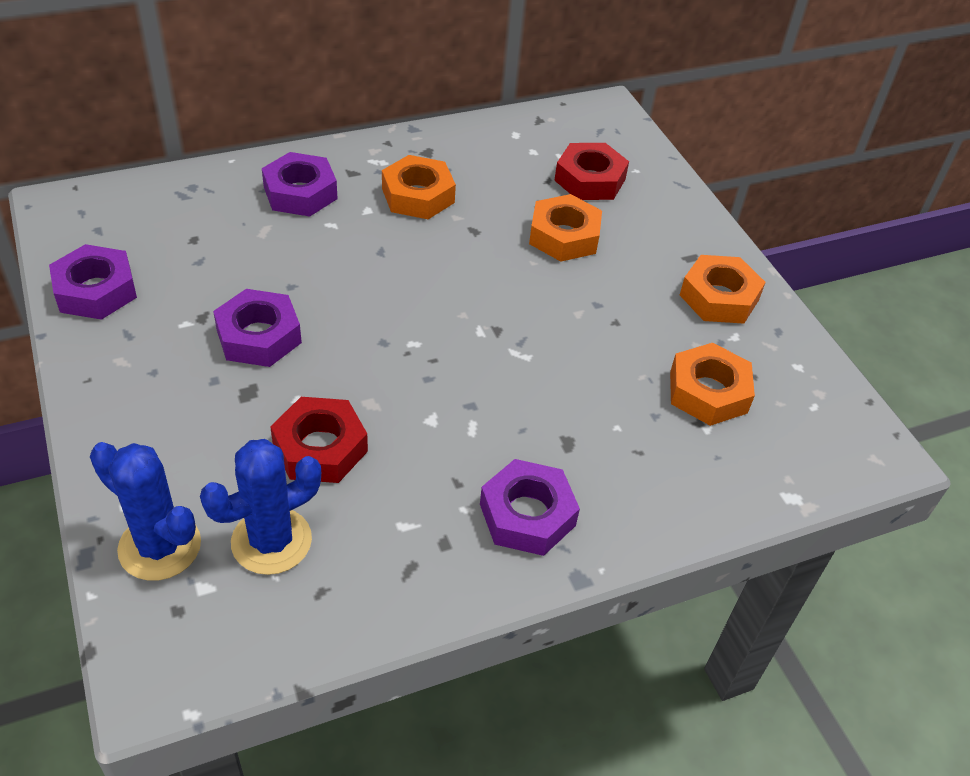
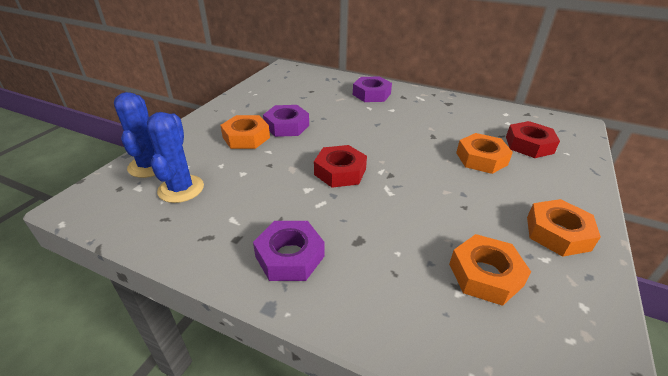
camera: 50 degrees right, 10 degrees down
purple nut [49,244,137,320] -> none
blue cactus [200,439,321,575] -> blue cactus turned 75 degrees clockwise [147,112,204,203]
red nut [270,397,368,483] -> red nut moved to [314,145,367,188]
orange nut [382,155,456,219] -> orange nut moved to [220,115,270,149]

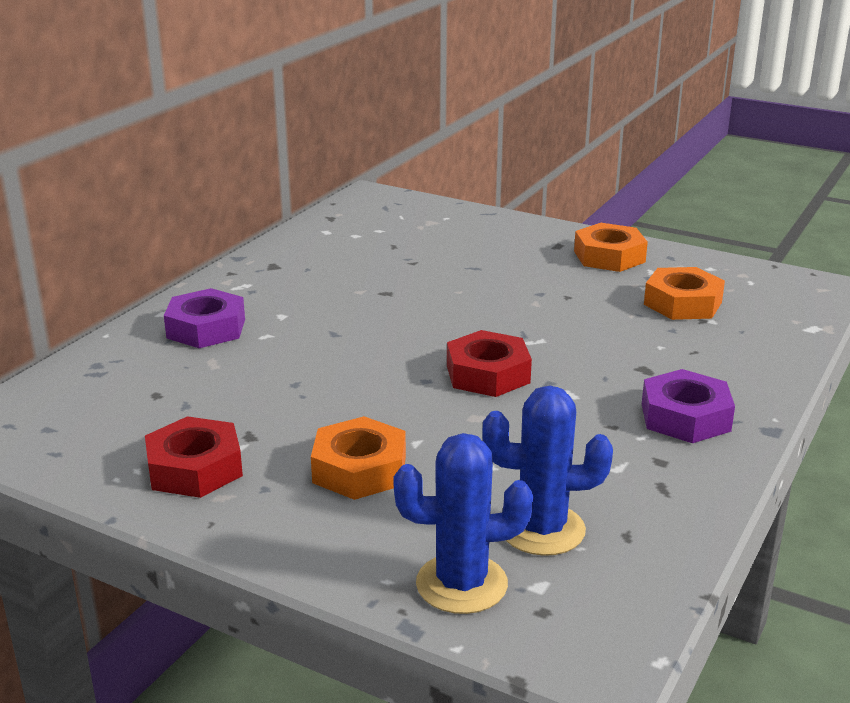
camera: 85 degrees left, 10 degrees down
purple nut [263,105,309,137] -> none
orange nut [456,133,513,174] -> none
red nut [506,121,560,158] -> red nut moved to [145,416,243,498]

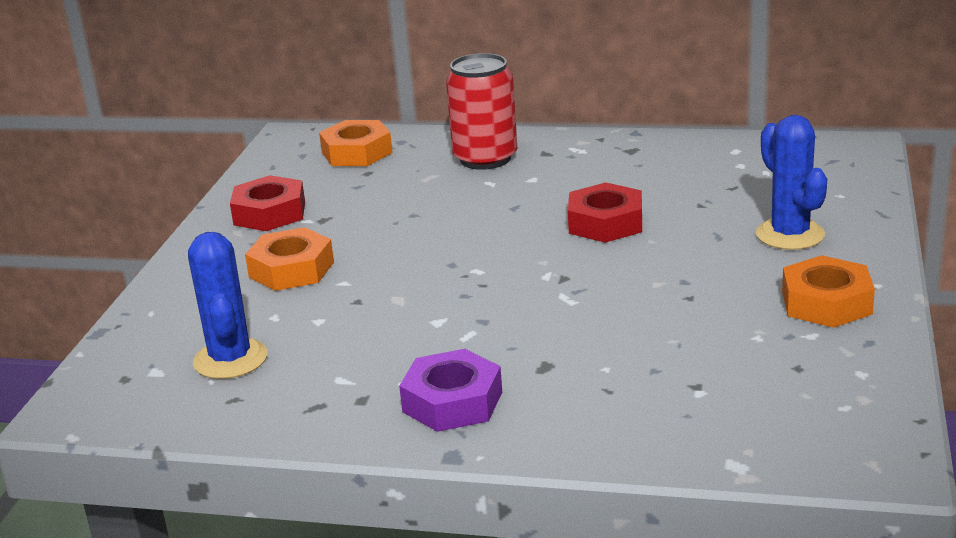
camera: 75 degrees right, 0 degrees up
purple nut [164,288,245,348] -> red can [446,53,517,170]
blue cactus [393,433,533,614] -> blue cactus moved to [756,115,827,250]
red nut [447,330,532,397] -> red nut moved to [568,182,642,243]
orange nut [644,267,725,320] -> orange nut moved to [319,120,393,166]

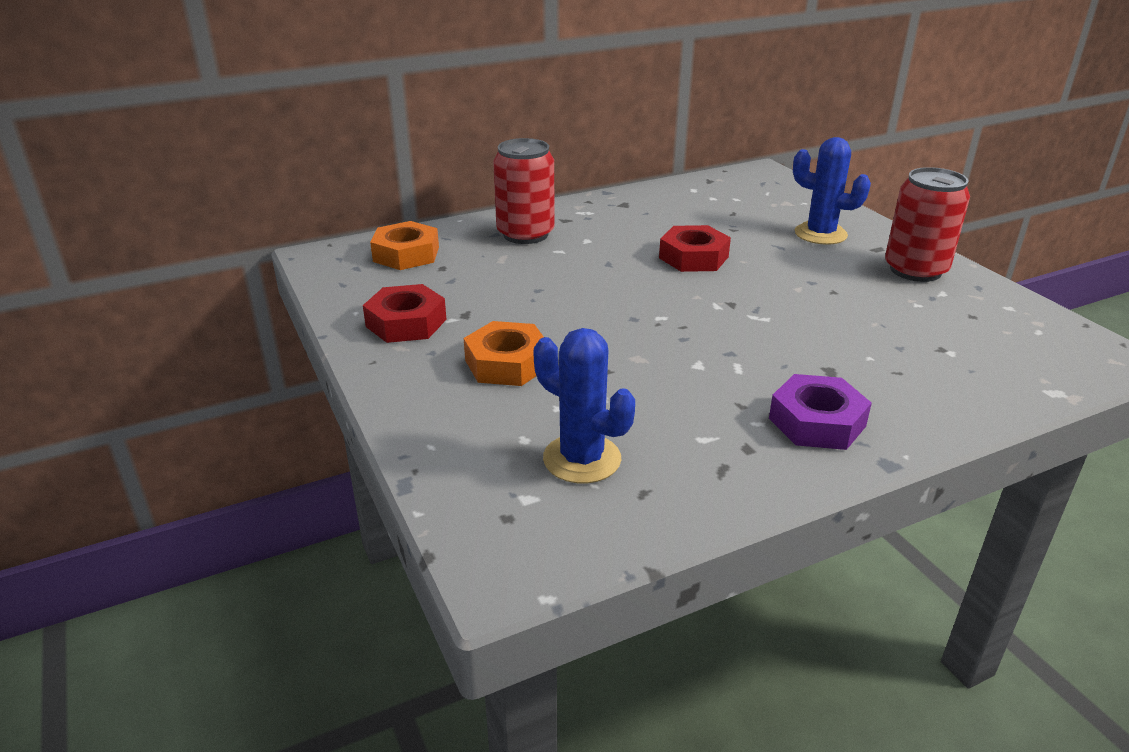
camera: 40 degrees left, 5 degrees up
orange nut [782,255,875,328] -> red can [885,167,970,282]

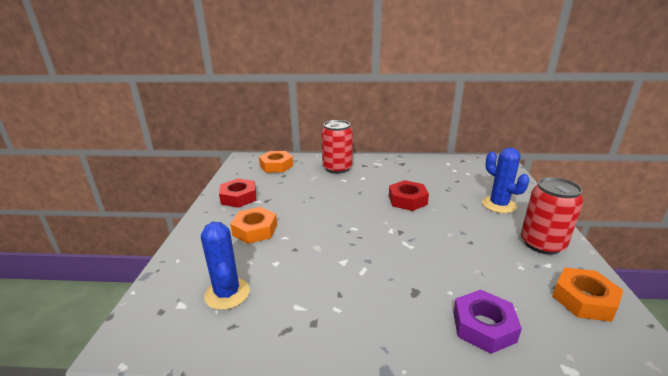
camera: 30 degrees right, 5 degrees down
purple nut [769,374,872,450] -> purple nut moved to [453,290,522,354]
none -> orange nut [552,268,623,322]

